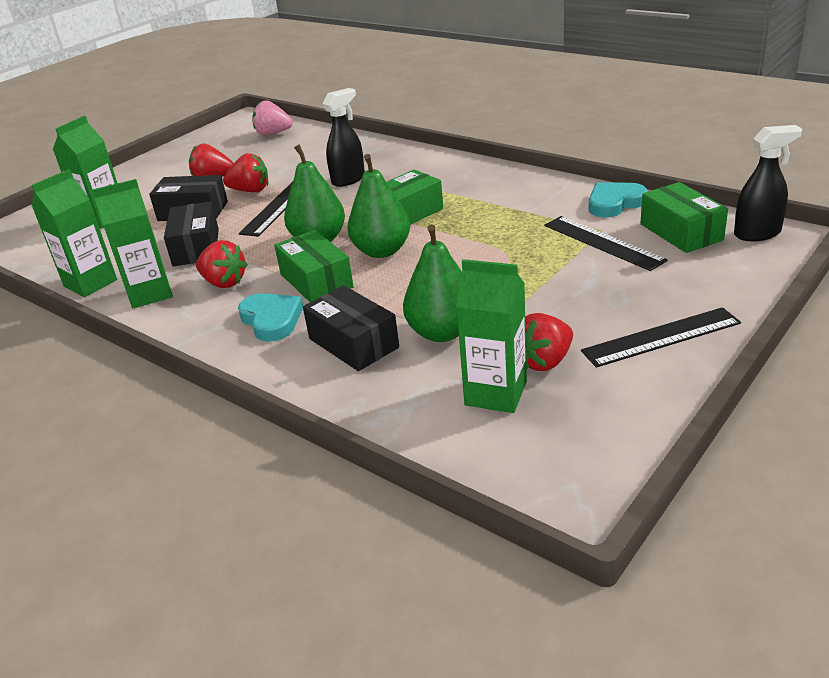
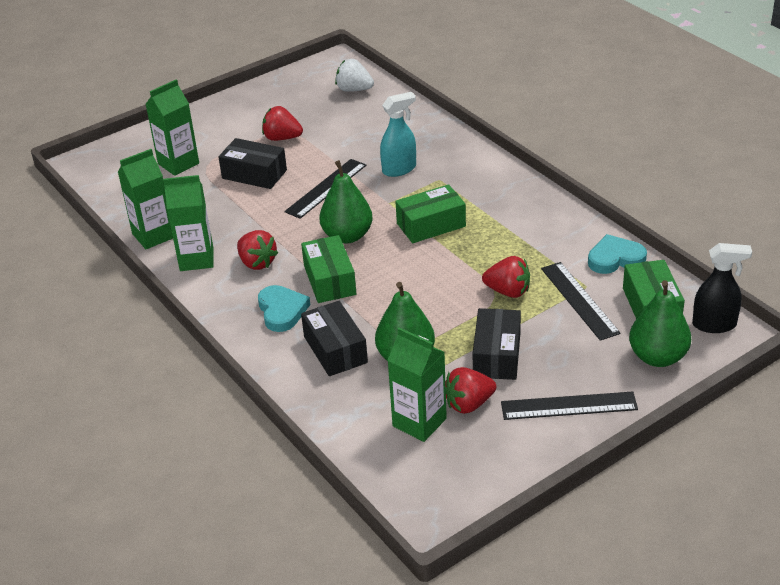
camera: 15 degrees right, 5 degrees up
black box [164,201,219,266] -> black box moved to [473,308,521,380]
red strawberry [223,153,268,192] -> red strawberry moved to [482,256,530,298]
pink strawberry [253,100,293,135] -> white strawberry [335,59,374,92]
black spray bottle [323,88,365,187] -> turquoise spray bottle [380,92,416,177]
green pear [347,154,410,258] -> green pear moved to [629,280,691,367]

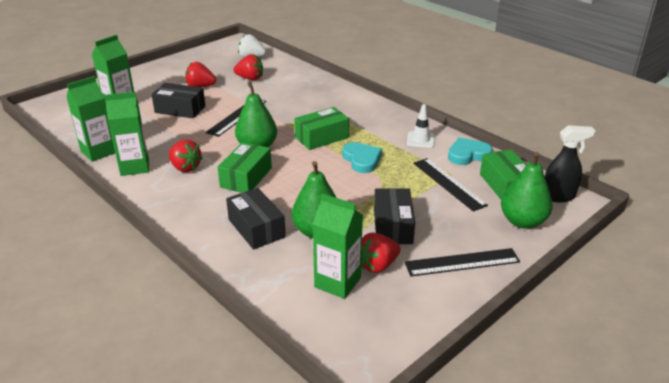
camera: 10 degrees left, 5 degrees down
turquoise heart [258,285,310,332] -> turquoise heart moved to [342,142,382,173]
green box [301,235,356,303] -> green box turned 45 degrees clockwise [218,142,272,193]
turquoise spray bottle [380,92,416,177] -> none
red strawberry [482,256,530,298] -> red strawberry moved to [234,54,263,80]
none -> white traffic cone [407,104,435,148]

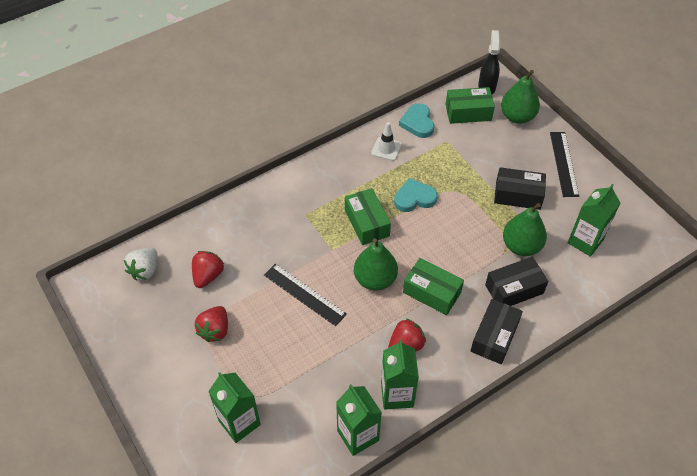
camera: 80 degrees left, 20 degrees up
black box [152,83,205,118] -> black box moved to [471,299,523,364]
red strawberry [361,233,401,273] -> none
black ruler [413,158,488,212] -> none

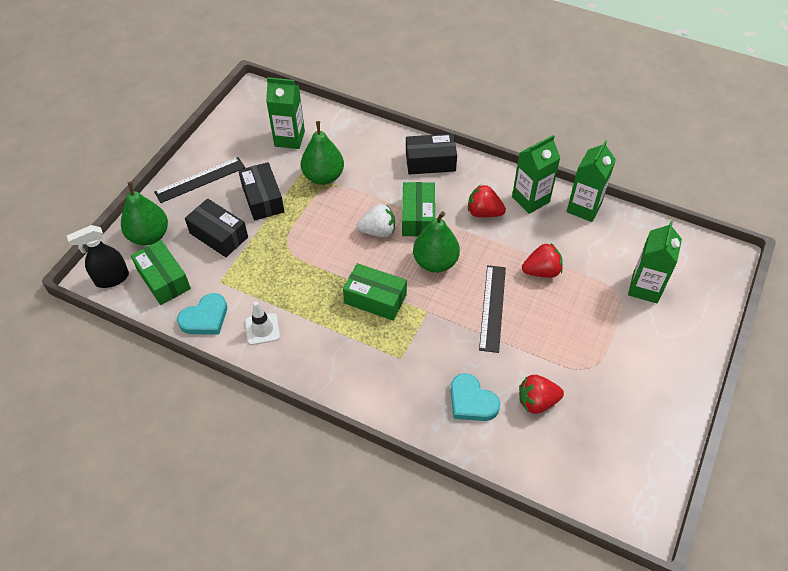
camera: 120 degrees left, 0 degrees up
white strawberry [124,248,157,281] -> white strawberry moved to [357,204,395,237]
red strawberry [195,306,228,342] -> red strawberry moved to [522,243,563,278]
green box [345,188,391,245] -> green box turned 75 degrees clockwise [343,263,407,321]
turquoise heart [394,178,438,212] -> turquoise heart moved to [450,373,500,421]
black box [485,257,548,306] -> black box moved to [185,199,248,257]

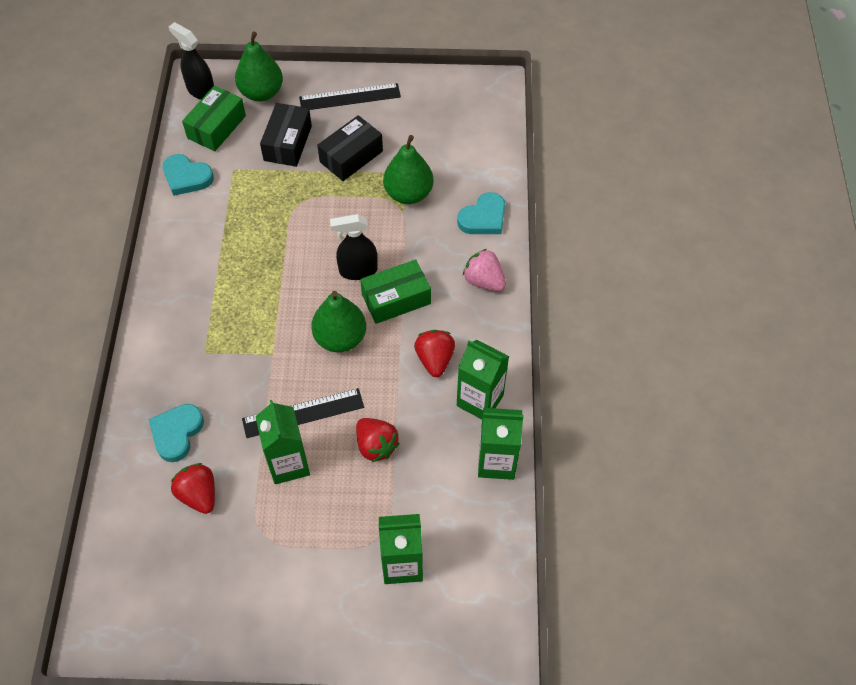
camera: 65 degrees right, 5 degrees up
black ruler [154,157,245,203] -> black ruler turned 45 degrees counterclockwise [299,83,401,110]
white traffic cone [245,302,280,345] -> none
green carton [266,77,305,149] -> green carton moved to [255,400,310,484]
green box [343,263,407,321] -> none
white strawberry [357,204,395,237] -> black spray bottle [330,214,378,280]
black box [406,134,457,174] -> pink strawberry [463,249,506,291]
none -> turquoise heart [457,192,505,234]

